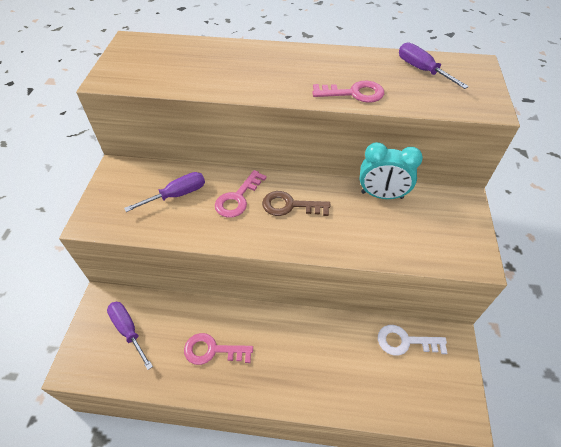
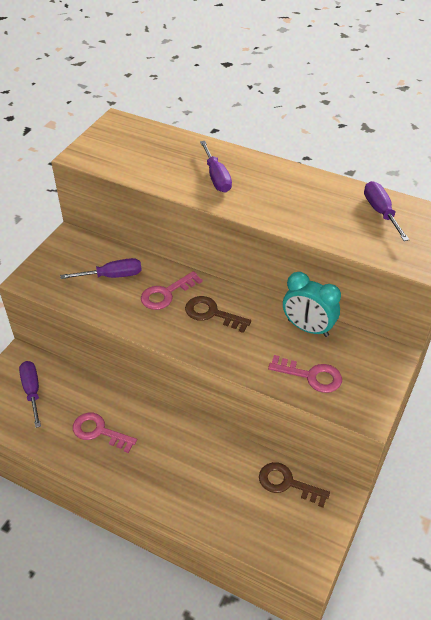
camera: 20 degrees right, 5 degrees down
pink key [312,81,384,103] -> pink key moved to [268,355,342,393]
white key [378,325,447,356] -> brown key [259,462,330,508]
none -> purple screwdriver [200,141,232,192]

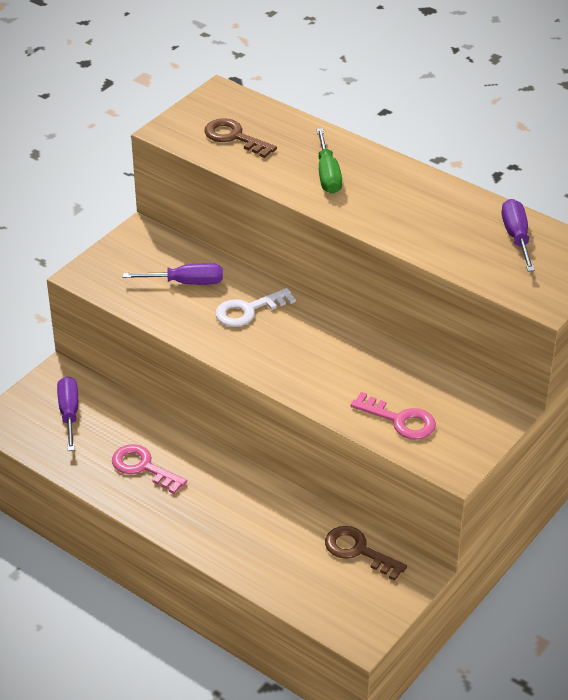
camera: 10 degrees right, 5 degrees down
pink key [141,271,203,310] -> white key [216,288,296,327]
brown key [185,296,251,333] -> brown key moved to [204,118,277,158]
purple screwdriver [200,141,232,192] -> green screwdriver [316,128,342,194]
turquoise clock [283,272,341,337] -> none

